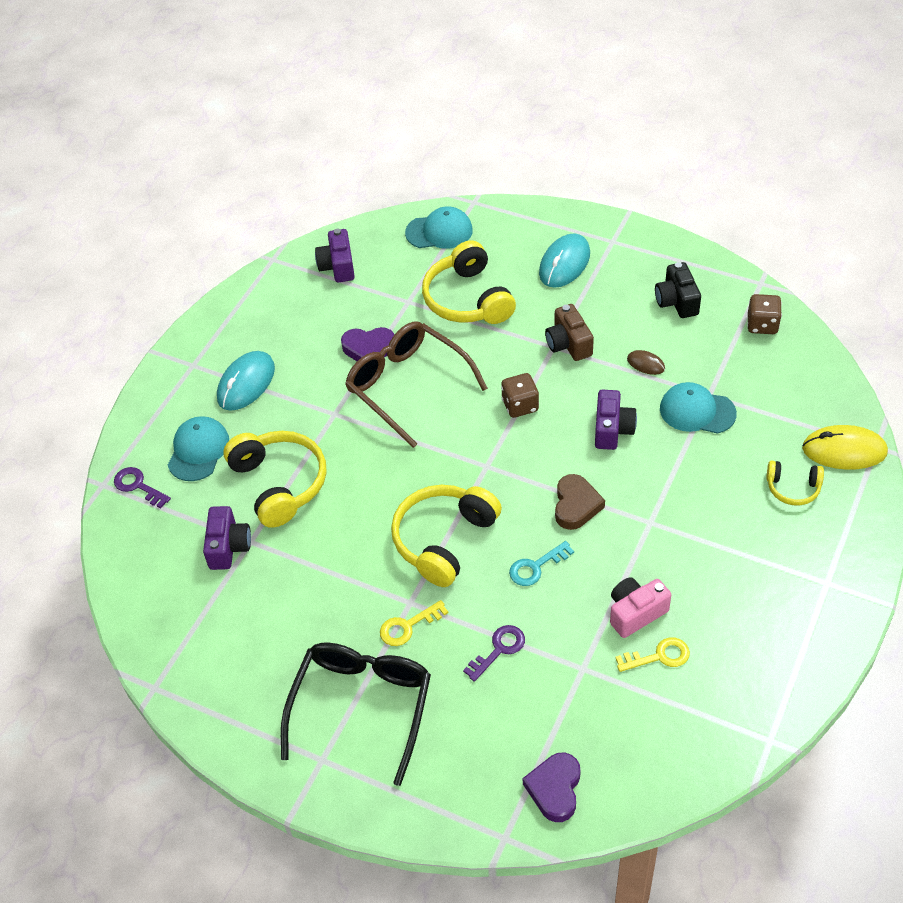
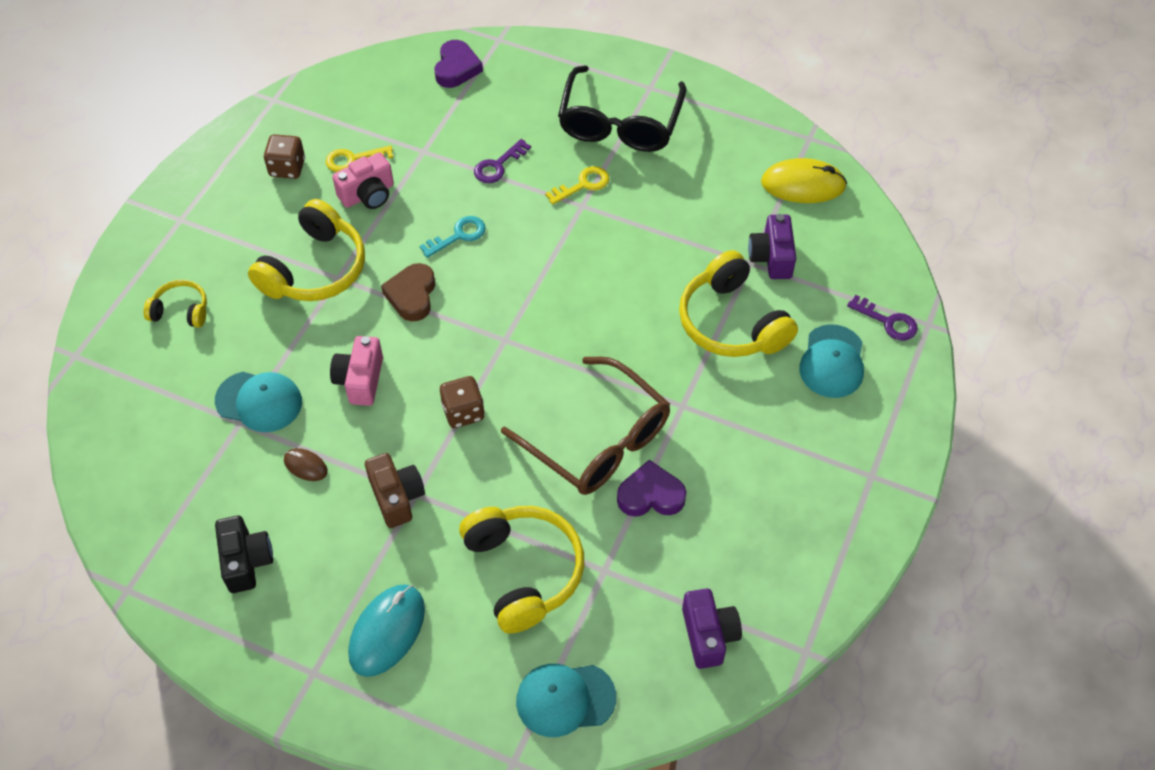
camera: 175 degrees right, 5 degrees up
turquoise mouse [217,351,275,411] -> none
yellow headphones [391,485,502,587] -> yellow headphones moved to [248,199,365,301]
purple camera [595,390,637,450] -> pink camera [330,336,383,406]
brown dice [747,294,782,334] -> brown dice moved to [264,134,305,179]
yellow mouse [802,425,888,470] -> yellow mouse moved to [761,158,847,203]

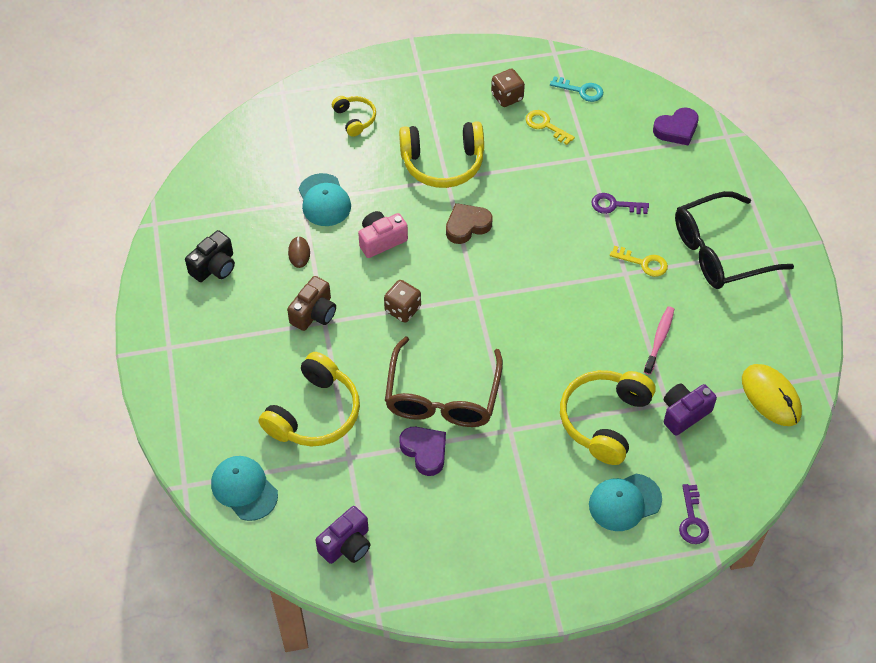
camera: 55 degrees right, 0 degrees up
pink camera [332,152,394,209] -> none
turquoise mouse [348,584,425,677] -> none
turquoise key [420,216,486,258] -> turquoise key moved to [550,76,603,102]
none -> pink toothbrush [644,306,674,375]

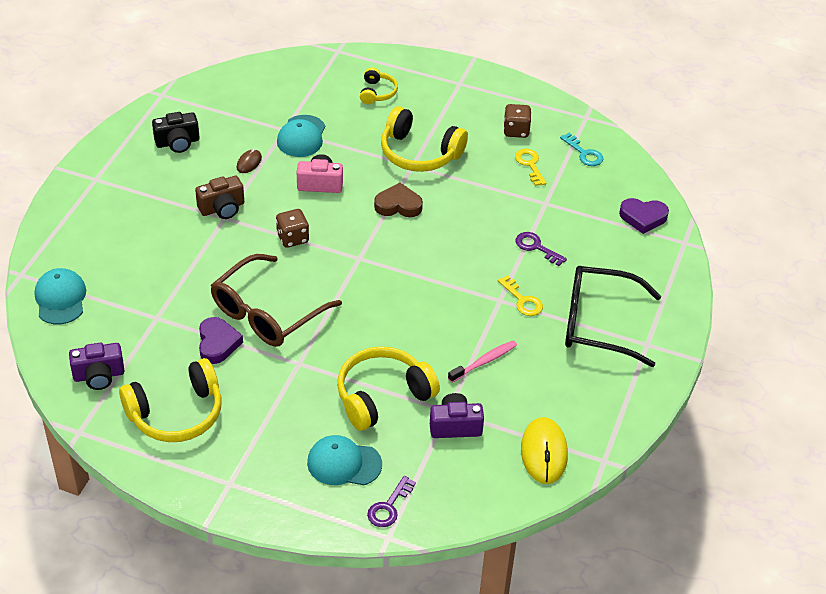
camera: 30 degrees right, 10 degrees down
yellow headphones [259,352,360,446] -> yellow headphones moved to [119,358,222,442]

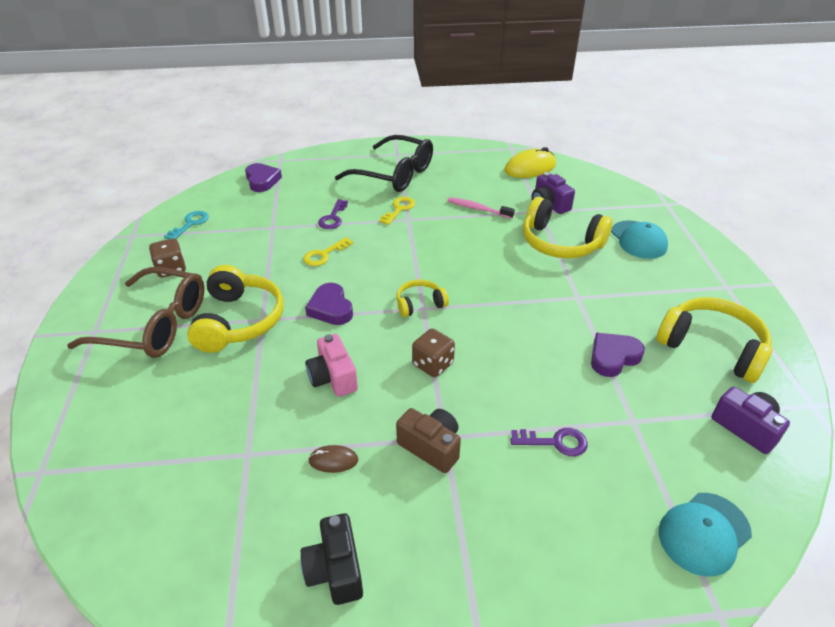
camera: 115 degrees left, 5 degrees down
black camera [152,112,200,153] -> black camera turned 150 degrees counterclockwise [301,513,363,605]
brown glasses [211,254,342,347] -> brown glasses moved to [67,267,204,358]
turquoise cap [277,115,325,157] -> none
yellow headphones [360,67,398,104] -> yellow headphones moved to [396,280,449,317]
purple key [367,476,416,527] -> purple key moved to [510,428,588,456]
brown heart [374,183,423,217] -> purple heart [305,283,353,325]
yellow key [515,149,547,186] -> yellow key moved to [303,237,353,266]
black glasses [565,266,661,367] -> black glasses turned 45 degrees counterclockwise [335,135,433,192]

